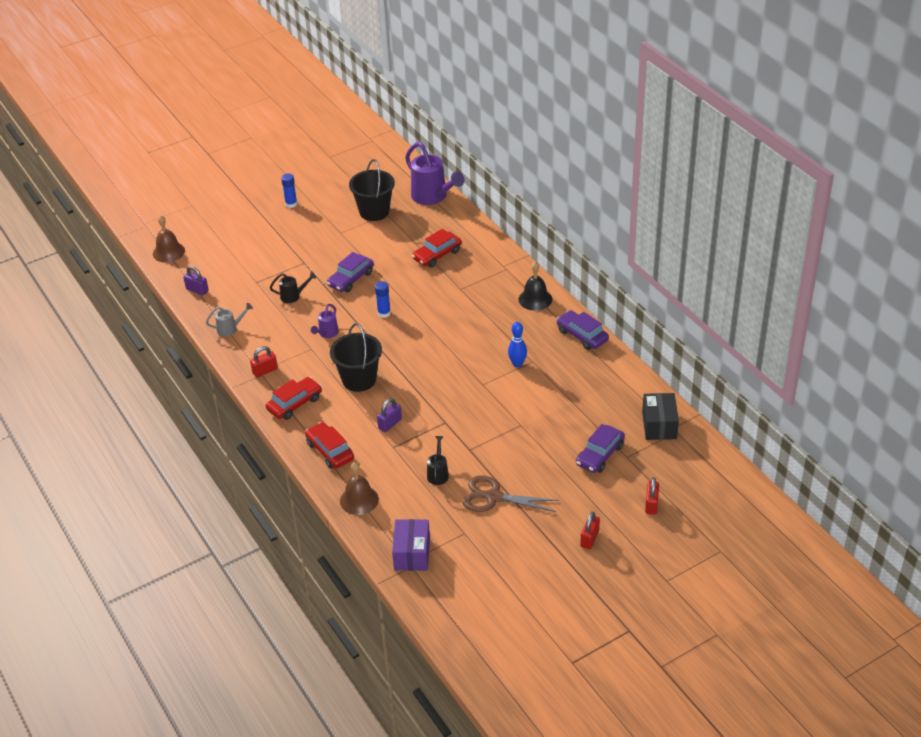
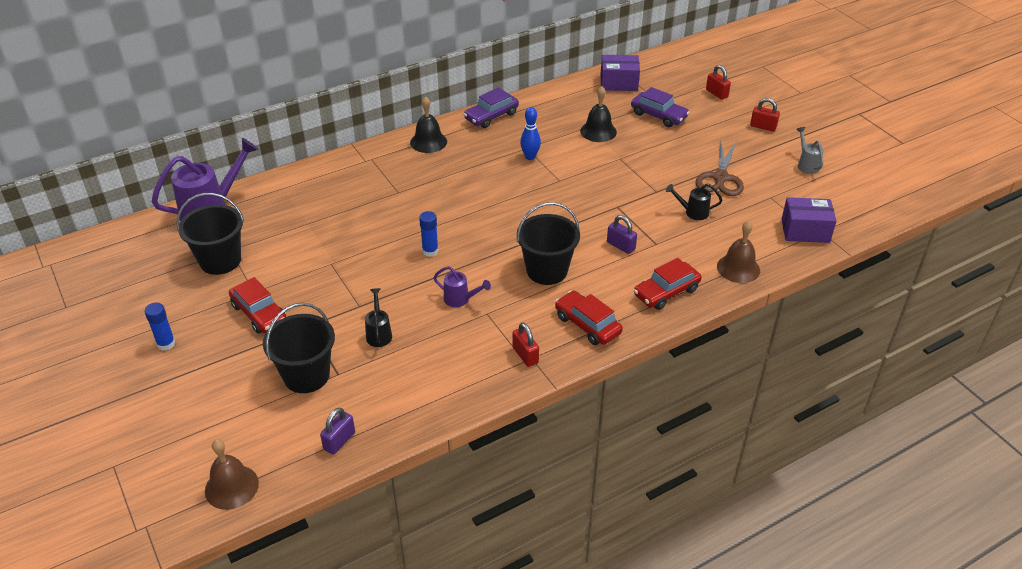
camera: 90 degrees left, 0 degrees up
grey watering can [206,303,253,337] -> grey watering can moved to [796,127,823,174]
purple car [327,252,374,292] -> none
red car [412,229,462,267] -> red car moved to [229,277,286,334]
black box [642,393,679,440] -> purple box [600,55,640,91]
red padlock [645,477,659,515] -> red padlock turned 45 degrees clockwise [706,65,731,100]
none -> black bucket [263,303,335,393]
none -> black bell [580,86,617,142]

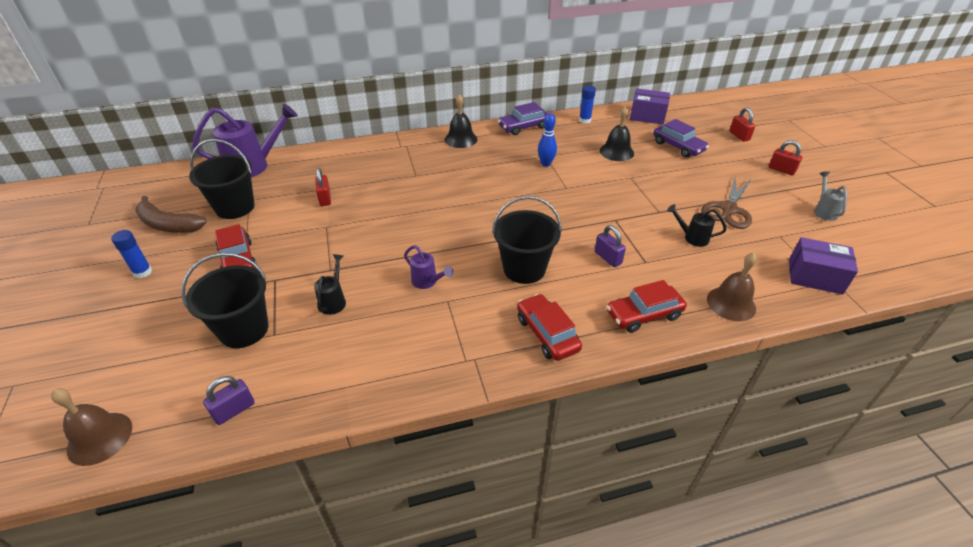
camera: 15 degrees right, 0 degrees up
blue glue stick [419,211,438,257] -> blue glue stick moved to [579,85,596,123]
red padlock [513,322,539,367] -> red padlock moved to [315,167,331,206]
none -> brown banana [135,196,207,233]

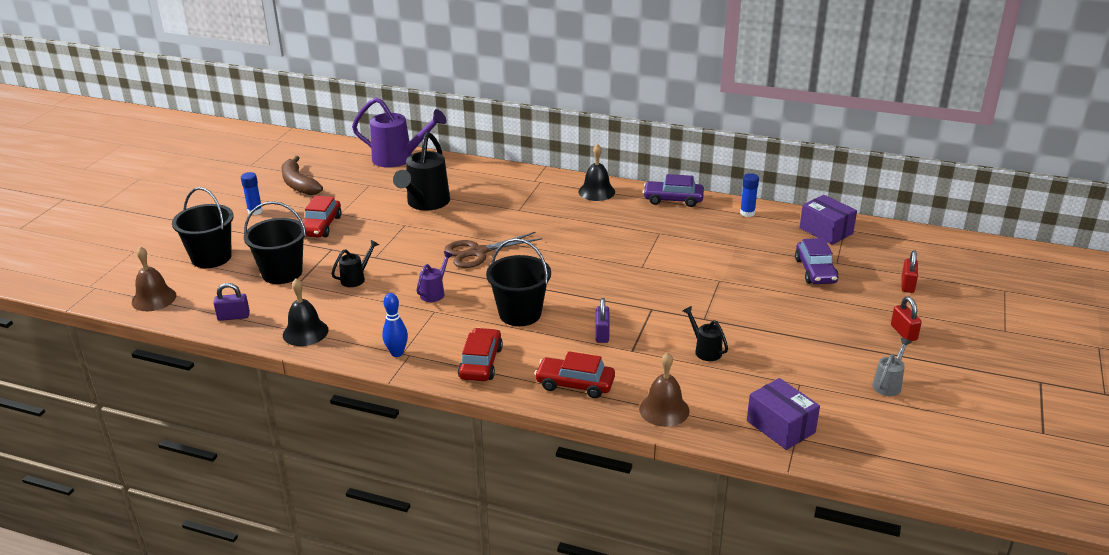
camera: 35 degrees right, 10 degrees down
black bucket [189,139,255,219] -> black bucket moved to [172,187,234,268]
red padlock [315,167,331,206] -> black watering can [393,132,450,211]
purple watering can [404,245,454,289] -> purple watering can turned 135 degrees counterclockwise [416,251,453,302]
blue bowling pin [538,113,557,167] -> blue bowling pin moved to [382,293,408,357]
black bell [600,106,634,161] -> black bell moved to [283,278,329,346]
brown scissors [701,175,752,229] -> brown scissors moved to [445,232,542,268]

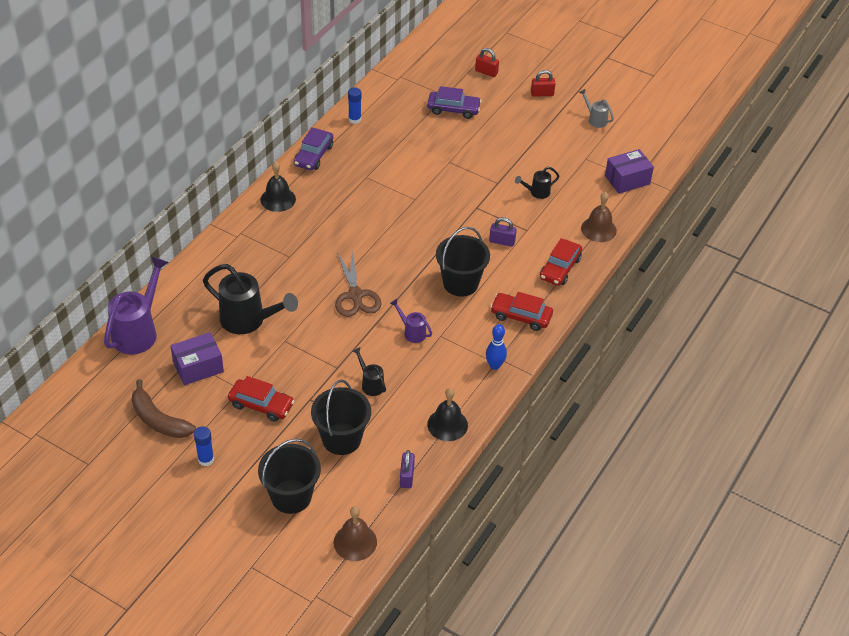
camera: 80 degrees left, 15 degrees up
brown banana [282,156,323,195] -> brown banana turned 60 degrees clockwise [132,379,196,438]
purple box [799,195,857,245] -> purple box moved to [170,332,224,385]

